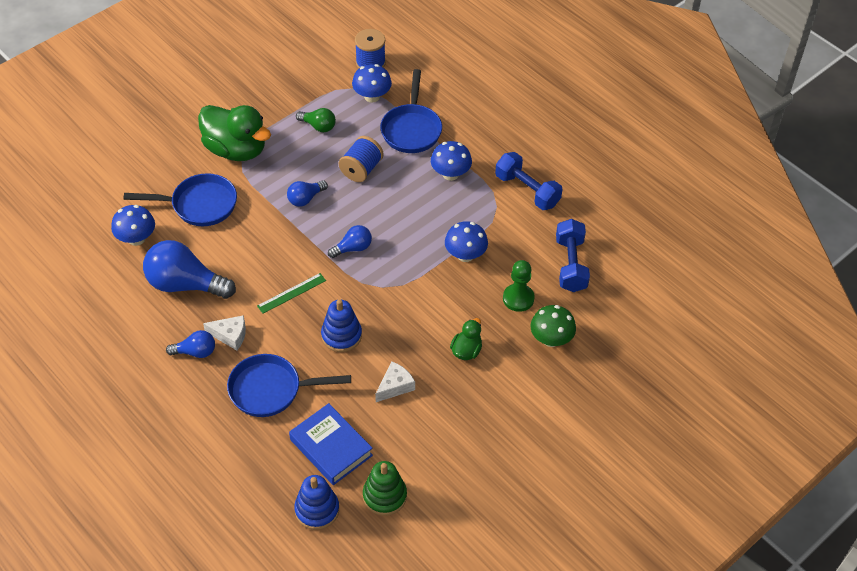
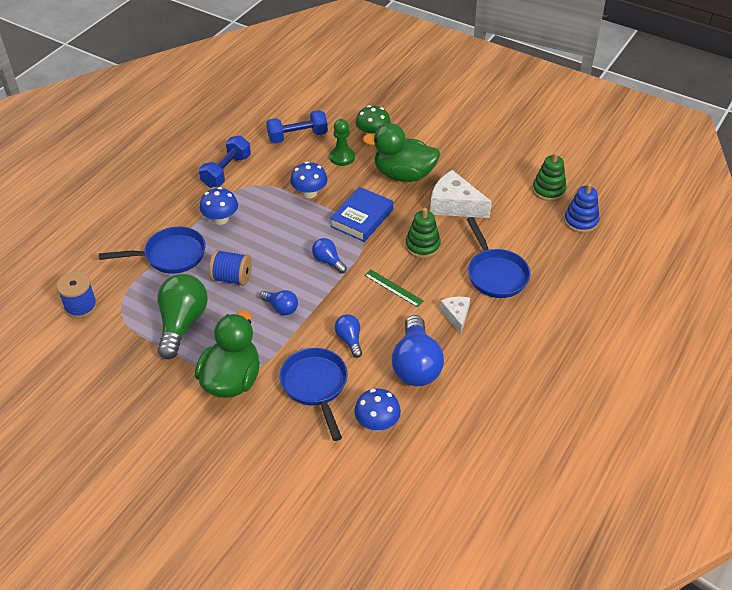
camera: 105 degrees left, 5 degrees down
blue light bulb [166,330,215,358] -> blue light bulb moved to [335,314,362,358]
blue book [289,403,373,485] -> blue book moved to [330,187,393,242]
green light bulb [296,108,336,132] -> green light bulb [157,274,208,359], size x1.94
blue stacking toy [321,299,362,352] -> green stacking toy [405,208,441,258]
blue mushroom [352,64,392,103] -> none
white cheese [375,362,415,402] -> white cheese [430,170,492,218], size x1.75
green duck [450,318,482,360] -> green duck [362,123,440,182], size x2.06

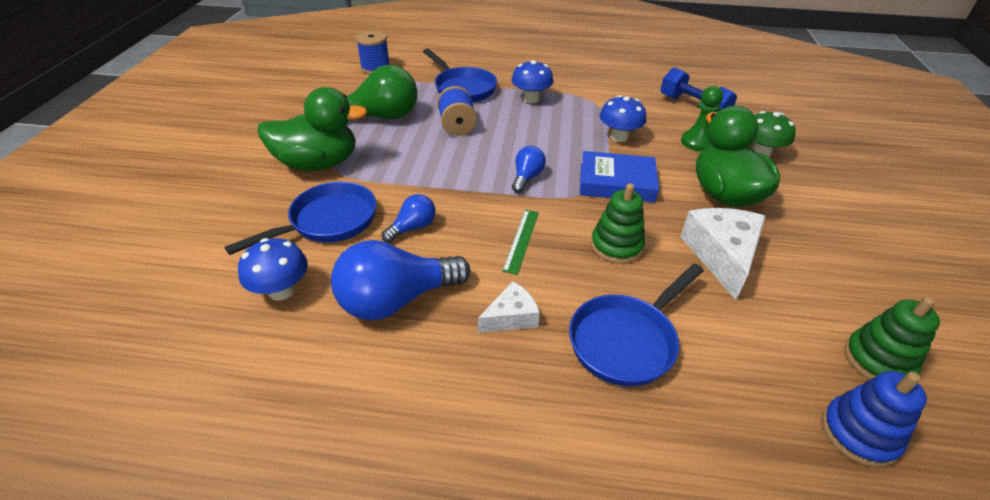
camera: 65 degrees right, 5 degrees down
blue dumbbell [199,135,251,188] -> none
blue light bulb [260,290,298,315] -> none

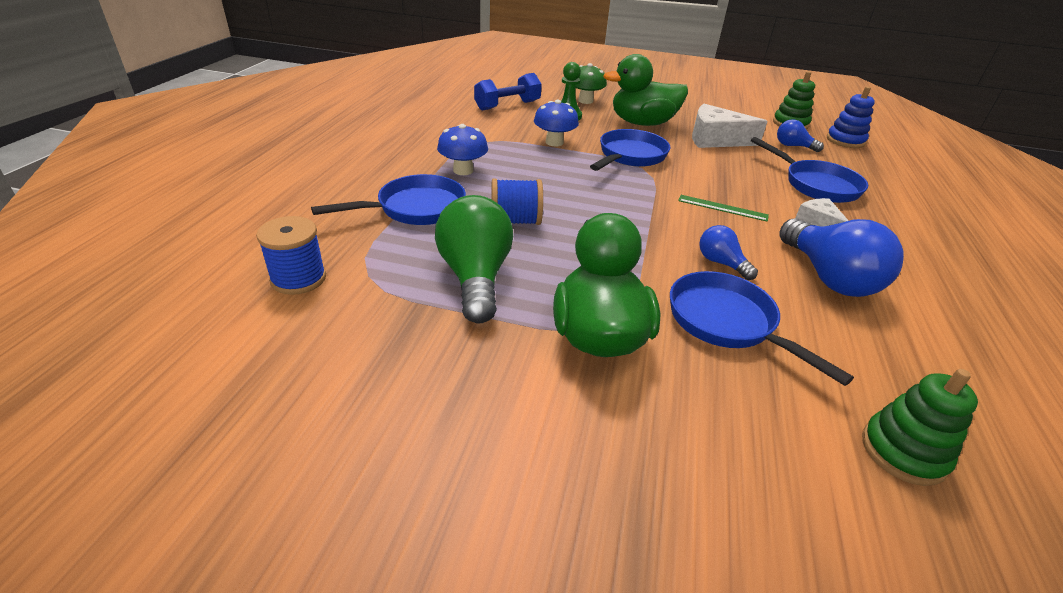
camera: 85 degrees left, 5 degrees down
blue mushroom [238,238,308,300] -> none
blue light bulb [512,146,546,193] -> blue light bulb moved to [777,119,824,152]
blue book [580,151,659,202] -> blue pan [590,129,670,171]
green stacking toy [591,183,645,264] -> green stacking toy moved to [862,369,978,486]

